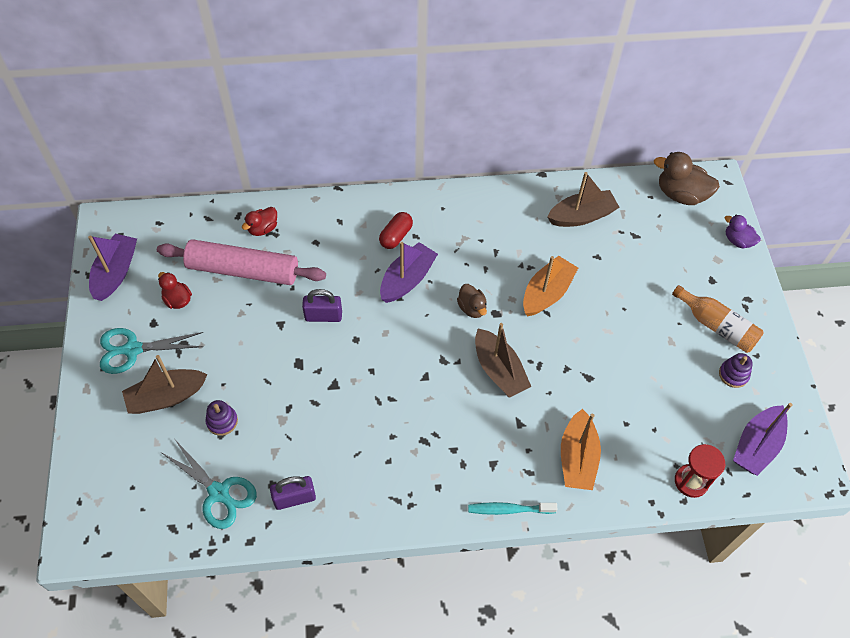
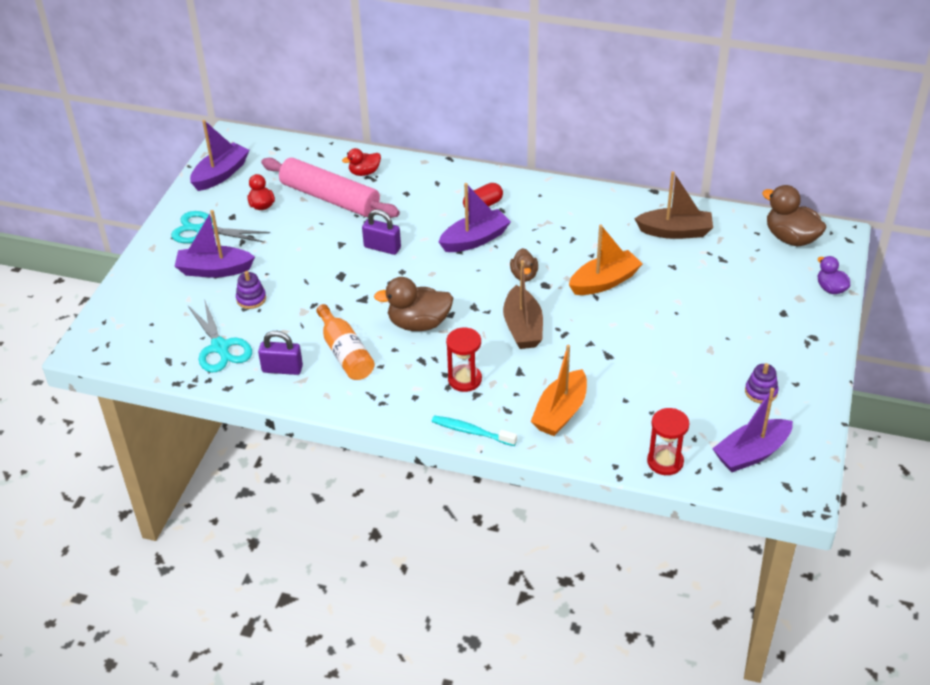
camera: 25 degrees right, 15 degrees down
brown boat [122,355,208,414] -> purple boat [174,210,255,278]
orange bottle [672,285,764,353] -> orange bottle moved to [316,304,375,380]
none -> brown duck [374,277,453,331]
none -> red hourglass [446,328,482,392]

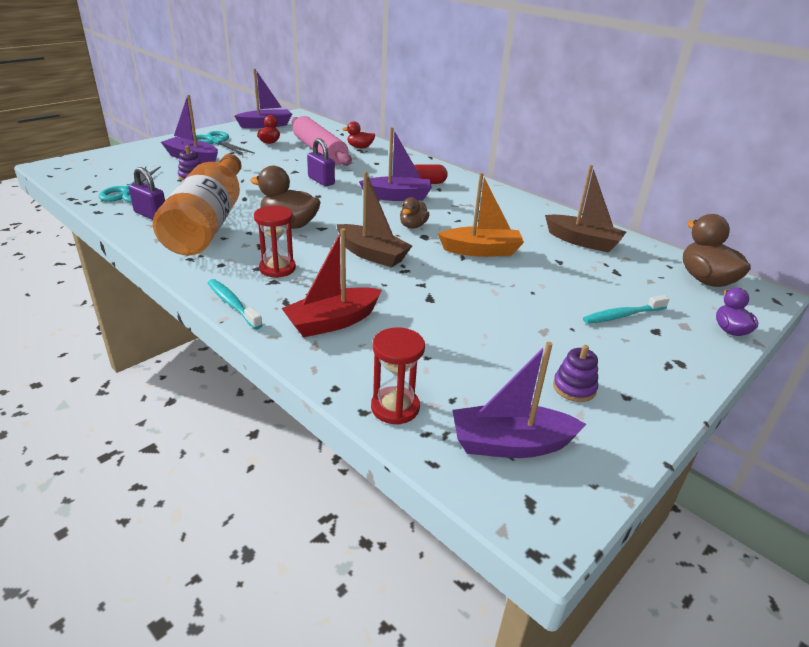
camera: 25 degrees right, 10 degrees down
orange bottle [316,304,375,380] -> orange bottle [153,154,241,256], size x1.83
brown boat [503,260,543,349] -> brown boat turned 75 degrees counterclockwise [337,172,412,268]
orange boat [530,345,587,436] -> red boat [282,228,382,337]
none -> turquoise toothbrush [583,295,670,324]

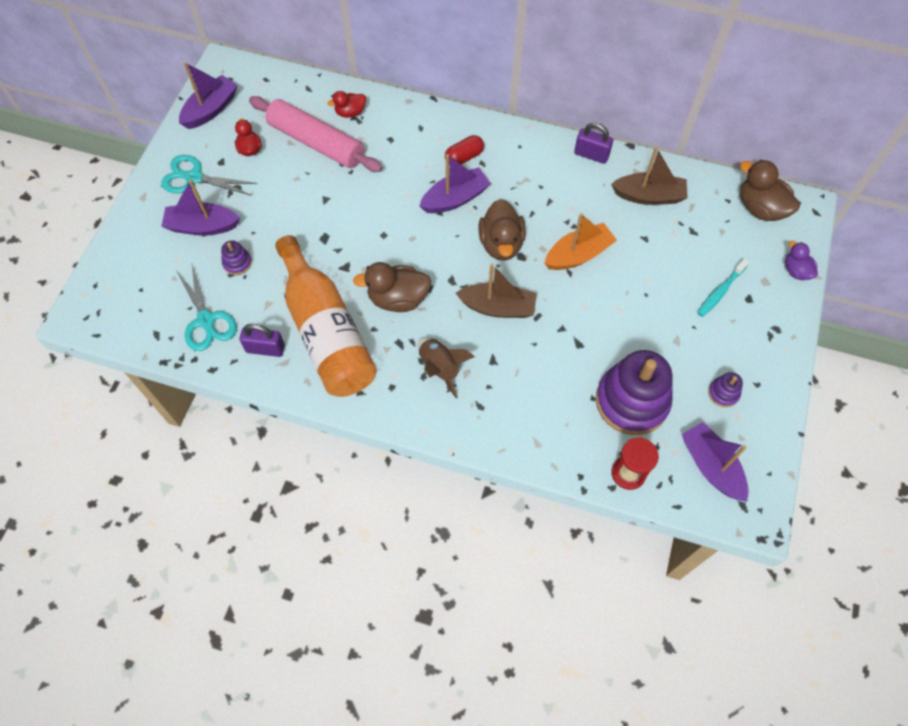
camera: 25 degrees left, 30 degrees up
turquoise toothbrush [208,279,263,329] -> none
red hourglass [254,206,296,278] -> brown rocket [418,337,475,398]
red boat [282,228,382,337] -> none
purple padlock [307,138,335,186] -> purple padlock moved to [574,122,613,164]
brown duck [400,197,430,228] -> brown duck [478,199,526,261], size x1.71
purple boat [453,342,586,458] -> purple boat turned 90 degrees clockwise [681,422,749,502]
none -> purple stacking toy [596,350,673,435]

